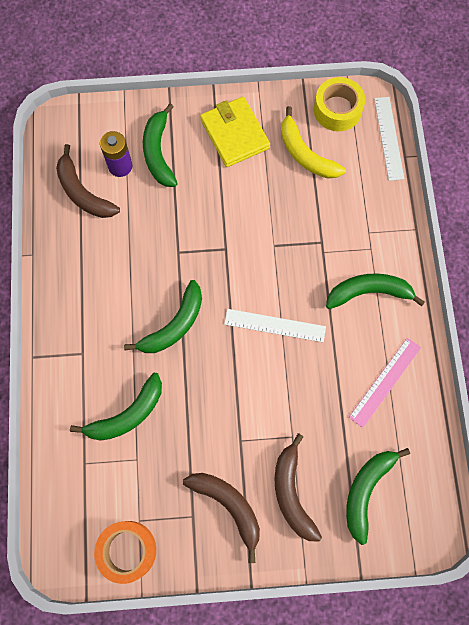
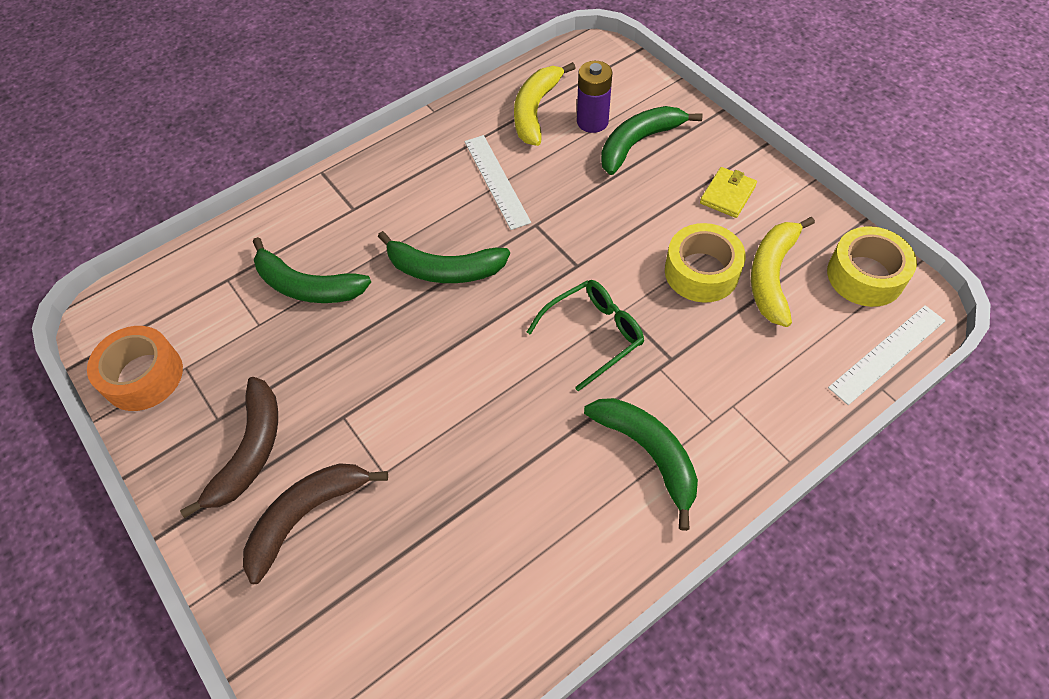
camera: 60 degrees right, 15 degrees down
brown banana [56,144,120,218] -> yellow banana [514,62,576,146]
yellow wallet [200,97,270,167] -> yellow wallet [700,167,757,218], size x0.57
white ruler [224,309,326,342] -> white ruler moved to [465,135,531,230]
green banana [346,448,410,545] -> none
pink ruler [349,338,421,428] -> none
none -> green glasses [527,280,644,391]
none -> yellow tape [665,223,746,303]

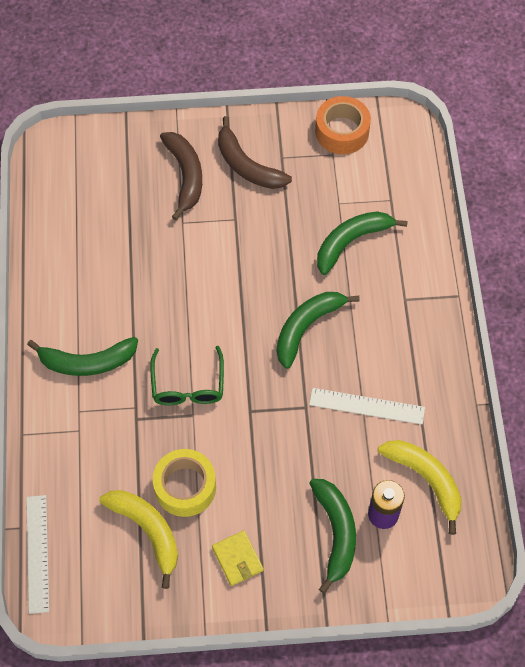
camera: 120 degrees right, 5 degrees up
yellow tape [827,226,917,307] -> none

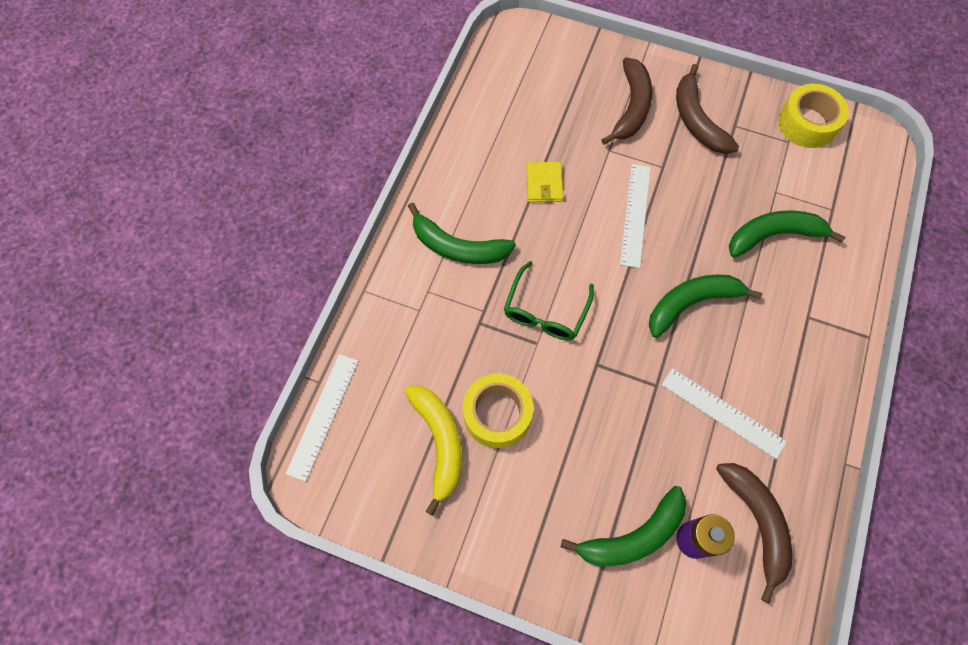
camera: 25 degrees right, 5 degrees up
yellow wallet [212,530,264,586] -> yellow wallet moved to [526,162,563,202]
green banana [309,479,356,594] -> green banana turned 45 degrees clockwise [561,486,686,566]
orange tape [315,96,371,154] -> yellow tape [778,84,849,148]
yellow banana [378,440,461,535] -> brown banana [716,463,792,604]
none -> white ruler [620,164,651,268]

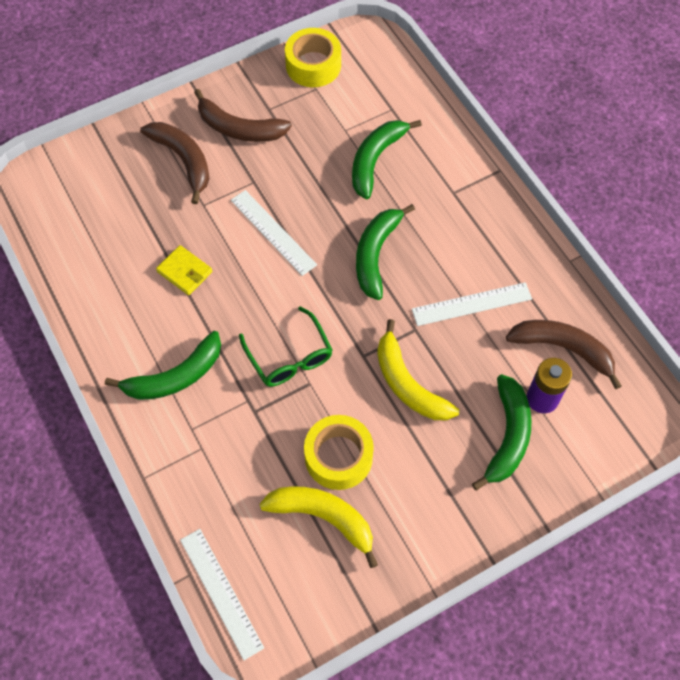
camera: 50 degrees left, 5 degrees down
none -> yellow banana [377,319,459,420]

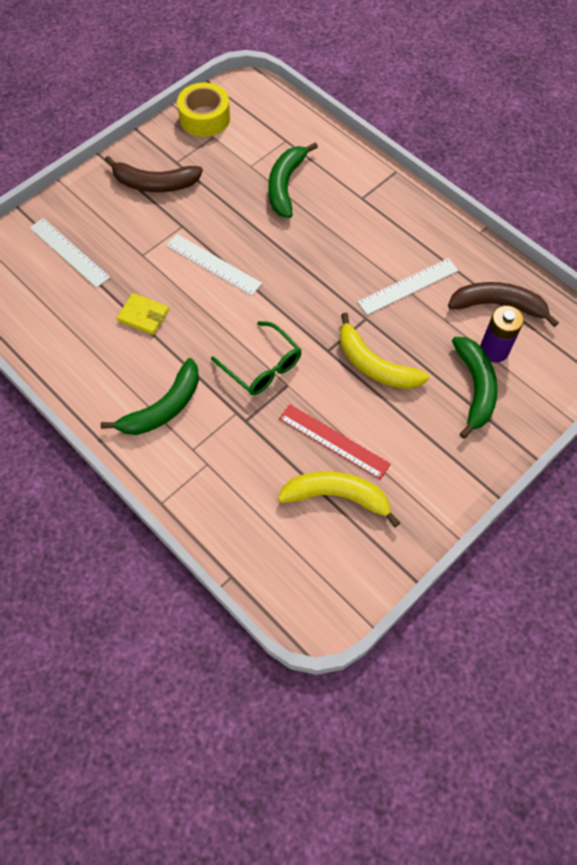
camera: 15 degrees left, 0 degrees up
brown banana [140,122,209,204] -> none
white ruler [180,529,264,660] -> white ruler moved to [29,218,110,288]
yellow tape [304,415,374,490] -> red ruler [279,404,391,479]
green banana [356,204,415,300] -> none

